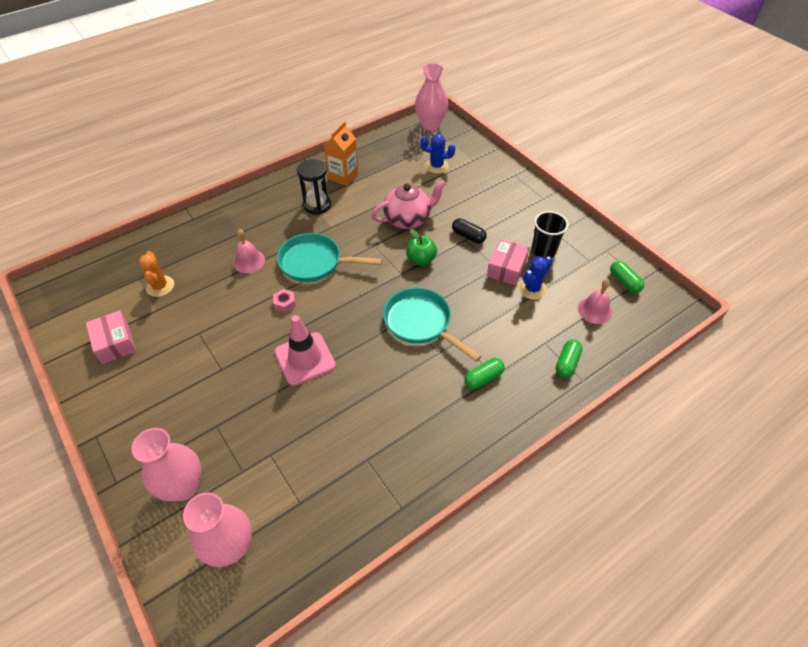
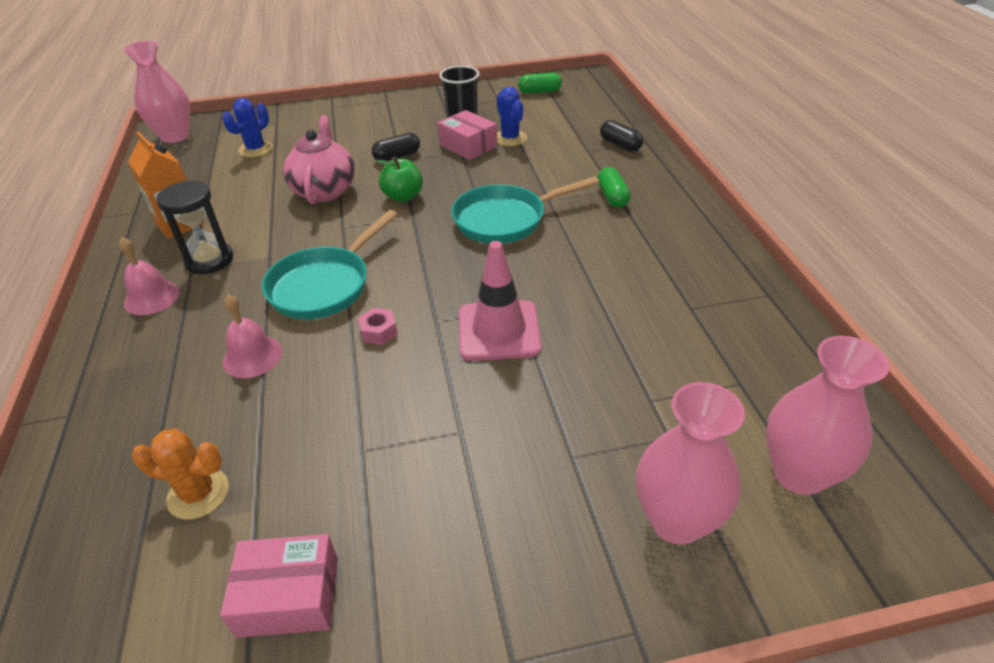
camera: 65 degrees left, 10 degrees down
green capsule [556,339,582,378] -> black capsule [600,120,643,152]
pink bell [578,279,612,324] -> pink bell moved to [119,237,179,315]

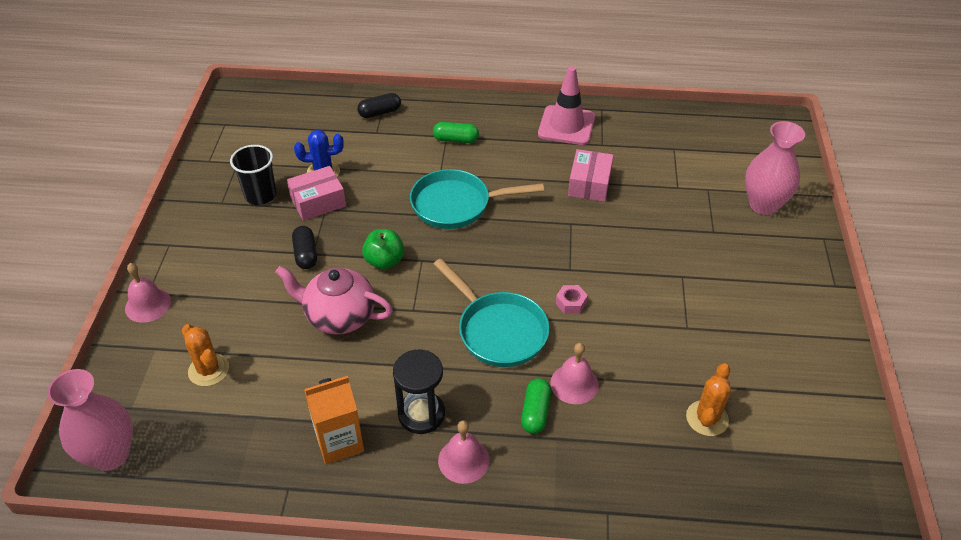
camera: 75 degrees left, 5 degrees up
pink box [220,534,338,638] -> pink box moved to [568,149,614,202]
blue cactus [222,98,273,157] -> orange cactus [182,324,229,386]
turquoise pan [451,176,600,243] -> turquoise pan turned 90 degrees clockwise [410,169,544,229]
pink traffic cone [459,241,542,361] -> pink traffic cone moved to [538,66,595,145]
green capsule [518,72,562,94] -> green capsule moved to [521,378,551,434]
pink vase [766,336,889,495] -> none
none -> pink bell [125,263,171,323]

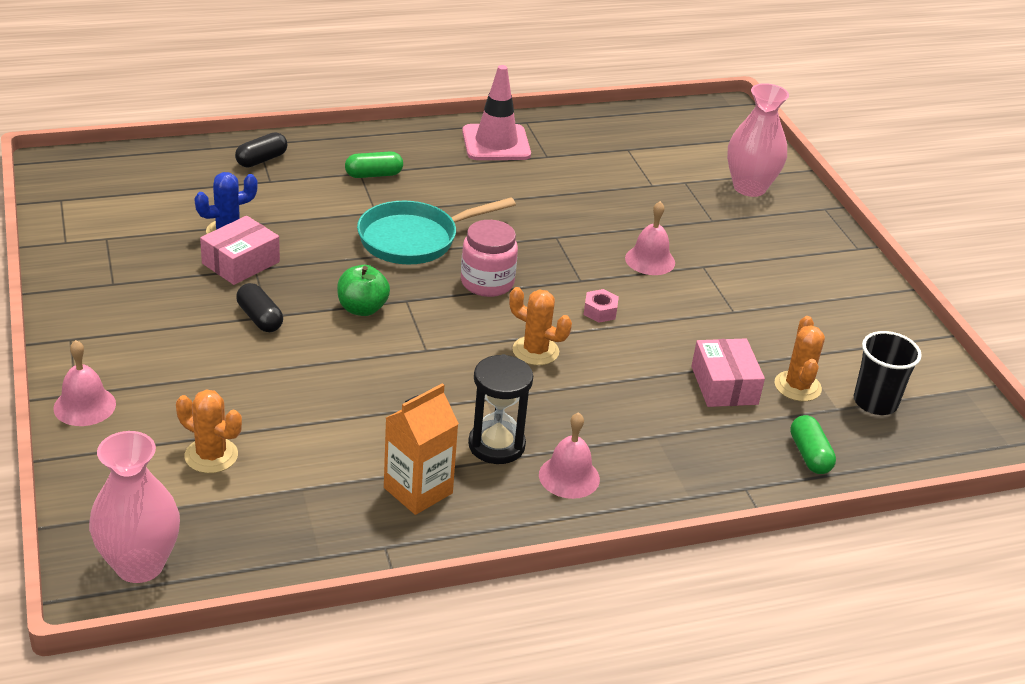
camera: 25 degrees left, 10 degrees down
black cup [230,145,276,205] -> black cup moved to [854,331,922,415]
pink teapot [275,266,393,335] -> none
turquoise pan [434,259,550,367] -> orange cactus [509,287,572,365]
green capsule [521,378,551,434] -> green capsule moved to [790,415,836,474]
pink bell [550,343,599,404] -> pink bell moved to [625,201,675,275]
pink box [568,149,614,202] -> pink box moved to [692,338,765,407]
none -> pink jar [461,220,518,297]

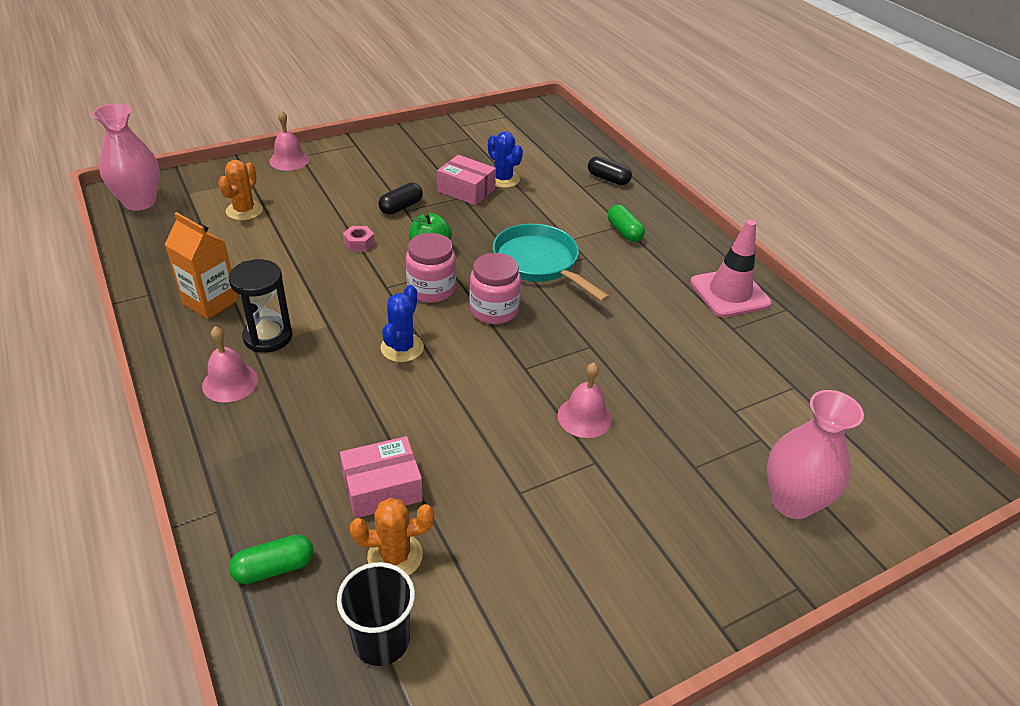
camera: 80 degrees right, 5 degrees up
orange cactus [509,287,572,365] -> blue cactus [380,285,424,362]
pink nut [584,289,619,323] -> pink nut moved to [343,226,375,252]
none -> pink jar [406,233,456,303]

